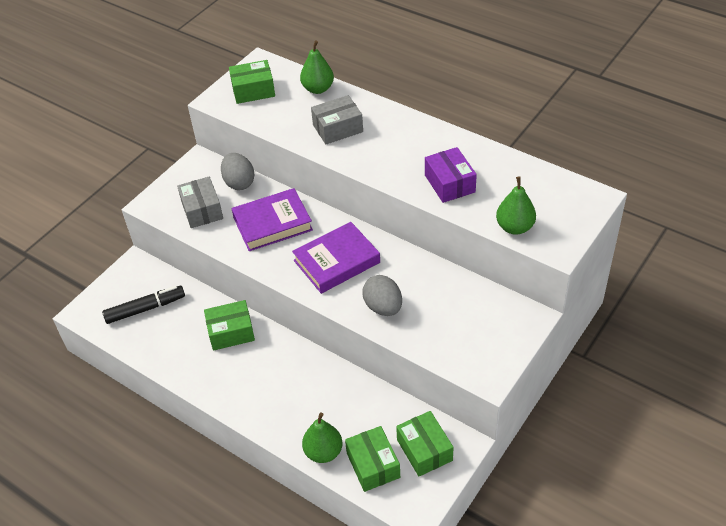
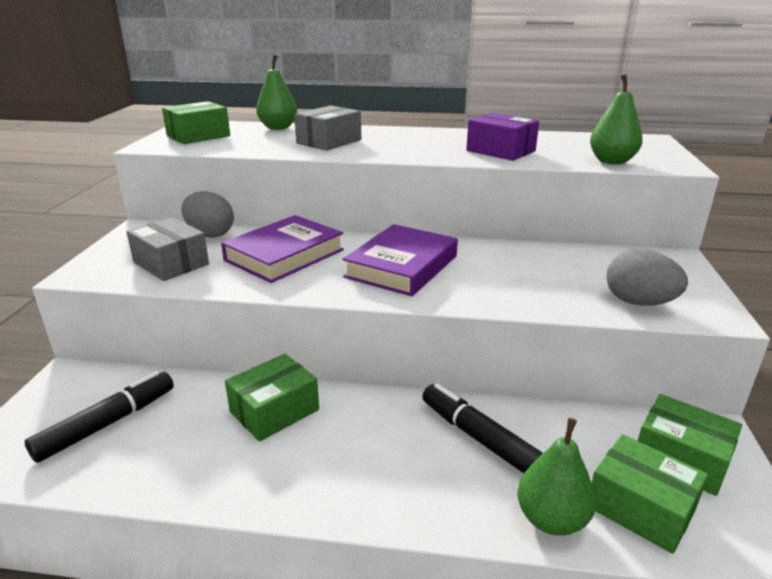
camera: 30 degrees left, 20 degrees down
grey egg [362,275,402,316] -> grey egg moved to [606,249,688,306]
none -> black marker [422,383,543,473]

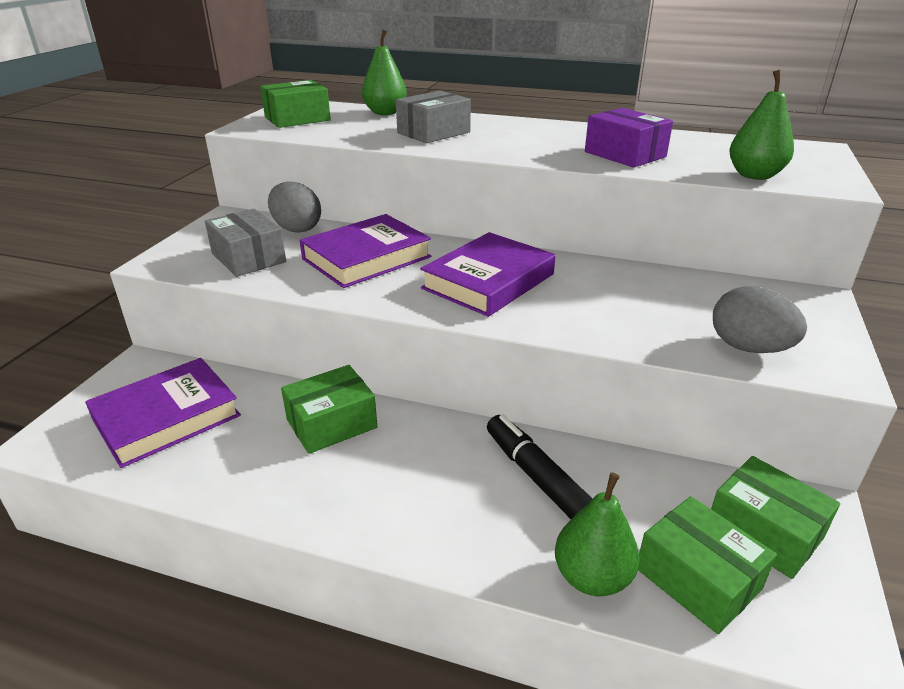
camera: 10 degrees right, 5 degrees up
black marker [25,371,174,463] -> purple book [85,358,241,468]

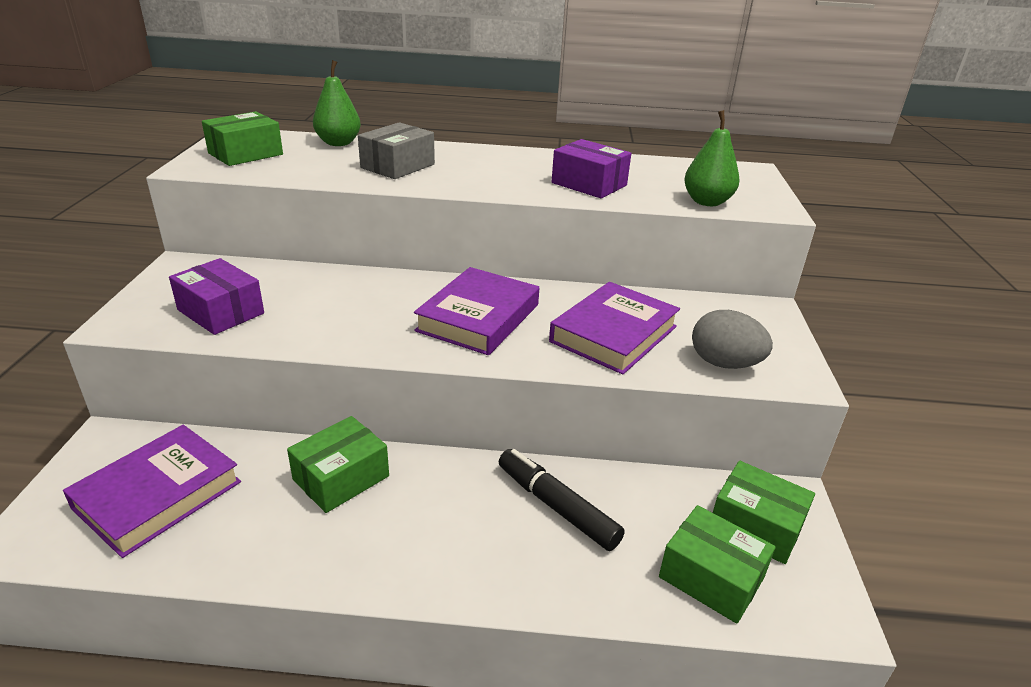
camera: 15 degrees left, 0 degrees up
grey box [205,209,286,277] -> purple box [169,258,264,335]
grey egg [268,182,321,233] -> none
purple book [299,214,431,288] -> purple book moved to [549,282,680,375]
green pear [555,472,640,596] -> none

